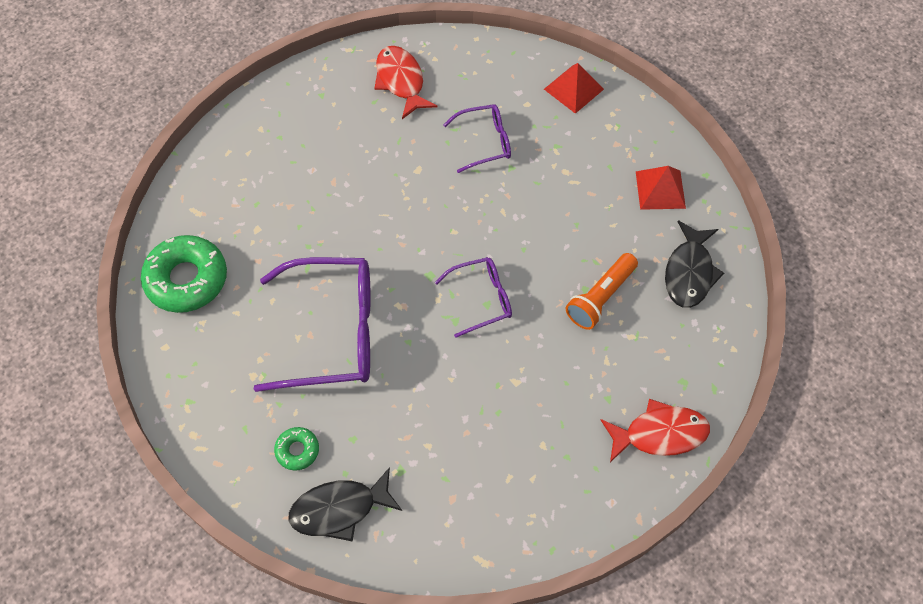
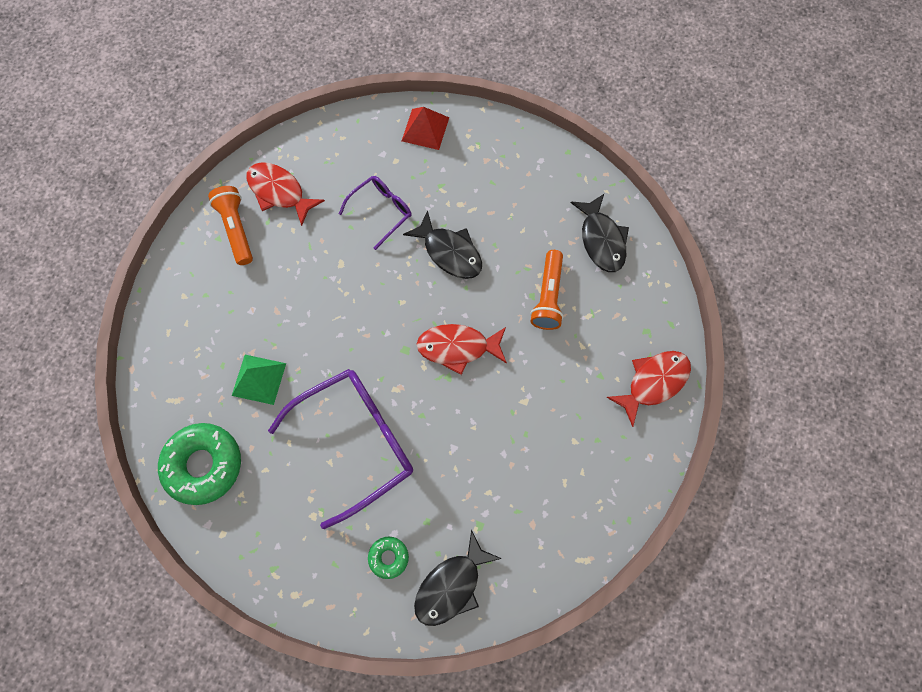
camera: 30 degrees left, 10 degrees up
purple glasses [435,257,512,338] -> red fish [416,324,507,375]
red pyramid [636,166,686,210] -> none
none -> orange flashlight [208,186,253,265]
none -> green pyramid [232,355,286,405]
none -> black fish [403,210,482,279]

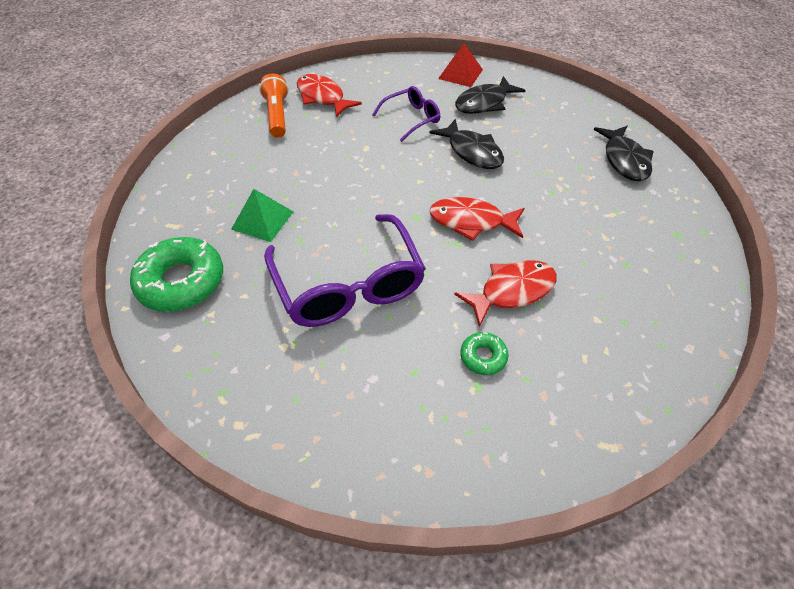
camera: 10 degrees right, 20 degrees down
purple glasses [268,369,413,529] -> purple glasses turned 90 degrees clockwise [264,214,426,327]
green donut [368,536,409,579] -> green donut moved to [460,332,509,375]
black fish [414,530,502,626] -> black fish moved to [455,76,526,114]
orange flashlight [530,250,564,330] -> none
red fish [606,351,691,427] -> red fish moved to [454,260,557,327]

